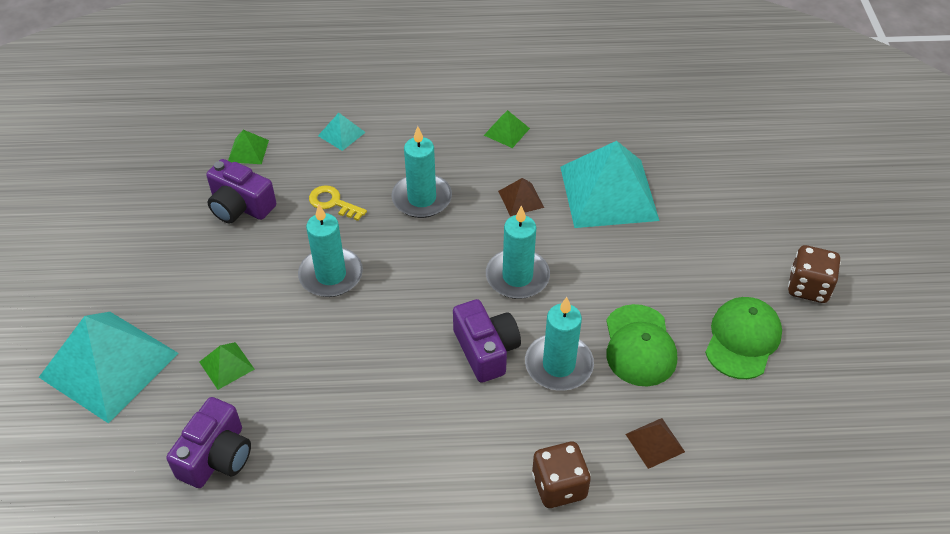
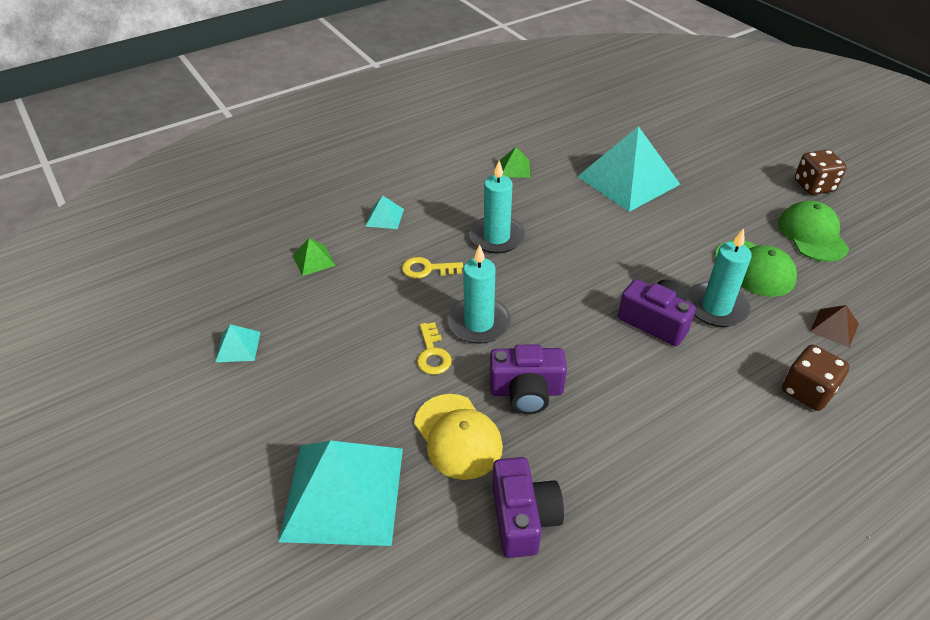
camera: 30 degrees left, 5 degrees down
green pyramid [199,342,255,390] -> yellow cap [414,394,503,480]
purple camera [206,159,276,223] -> purple camera moved to [490,344,567,414]
turquoise candle [486,205,550,299] -> none
brown pyramid [498,178,544,216] -> none
none -> turquoise pyramid [215,324,260,362]
none -> yellow key [417,322,452,375]

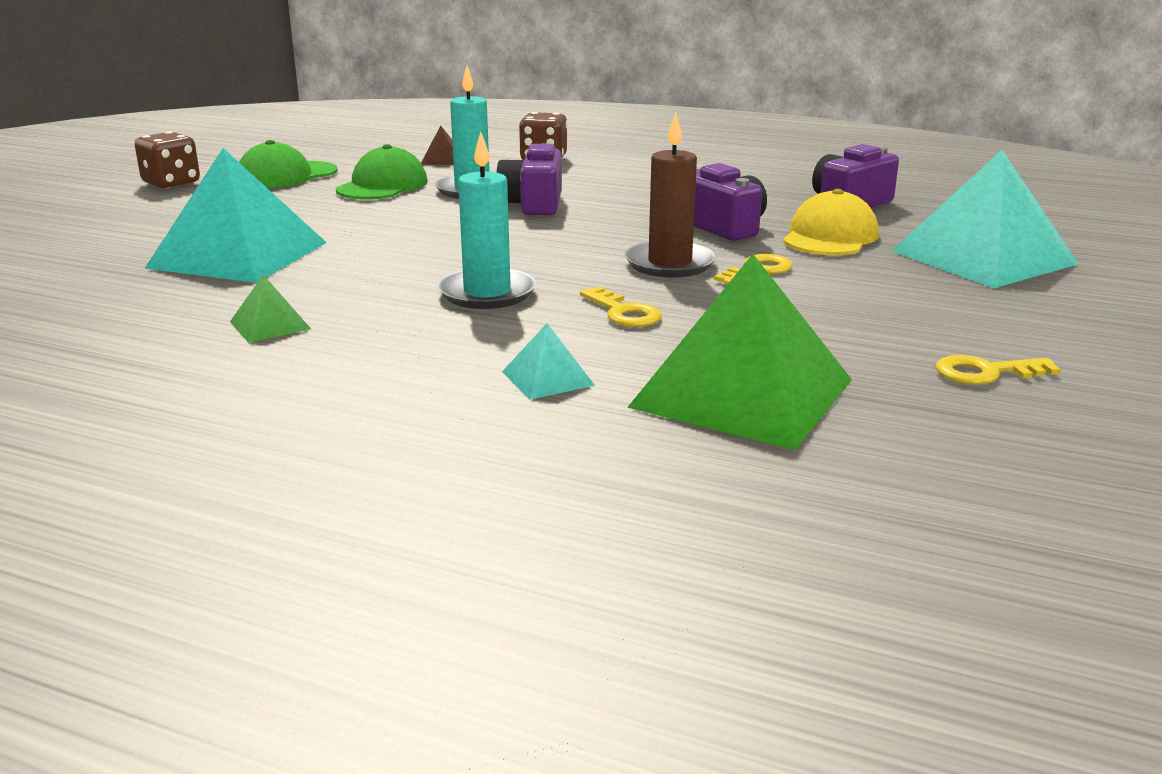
camera: 125 degrees left, 20 degrees down
turquoise pyramid [215,324,260,362] -> yellow key [936,355,1061,385]
green pyramid [292,238,336,276] -> green pyramid [627,254,852,450], size x2.36
turquoise candle [447,244,511,343] -> brown candle [625,113,717,278]

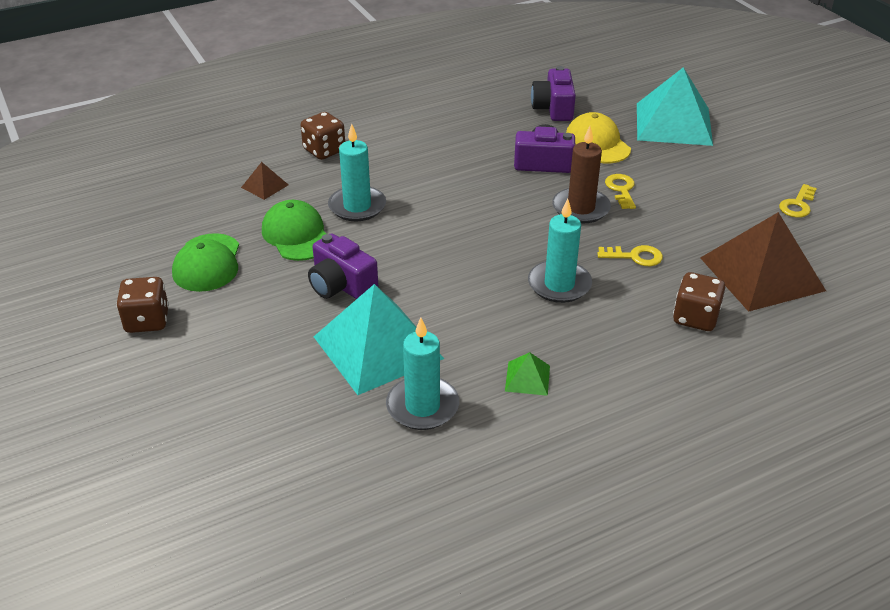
camera: 50 degrees left, 15 degrees up
purple camera [497,143,562,215] -> purple camera moved to [308,233,378,299]
turquoise pyramid [502,323,595,400] -> brown dice [673,272,726,331]
green pyramid [627,254,852,450] -> brown pyramid [700,212,826,312]
none -> turquoise candle [386,317,459,430]

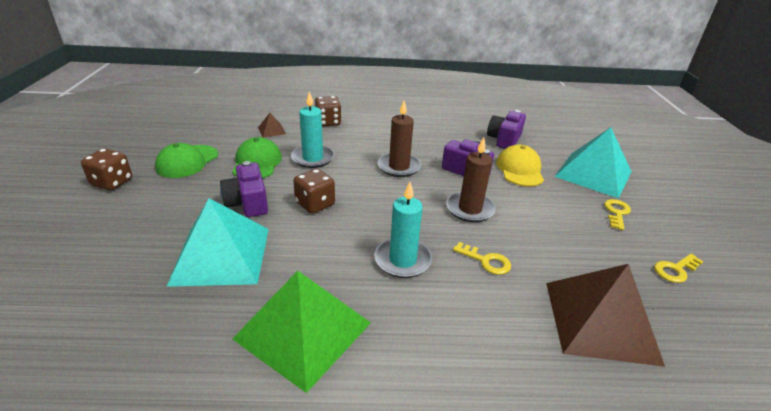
camera: 25 degrees right, 5 degrees down
turquoise candle [386,317,459,430] -> none
green pyramid [505,352,550,396] -> green pyramid [233,271,371,393], size x2.36
yellow key [605,174,636,209] -> yellow key moved to [604,199,631,230]
brown dice [673,272,726,331] -> brown dice moved to [293,169,335,214]
none -> brown candle [378,101,421,177]

